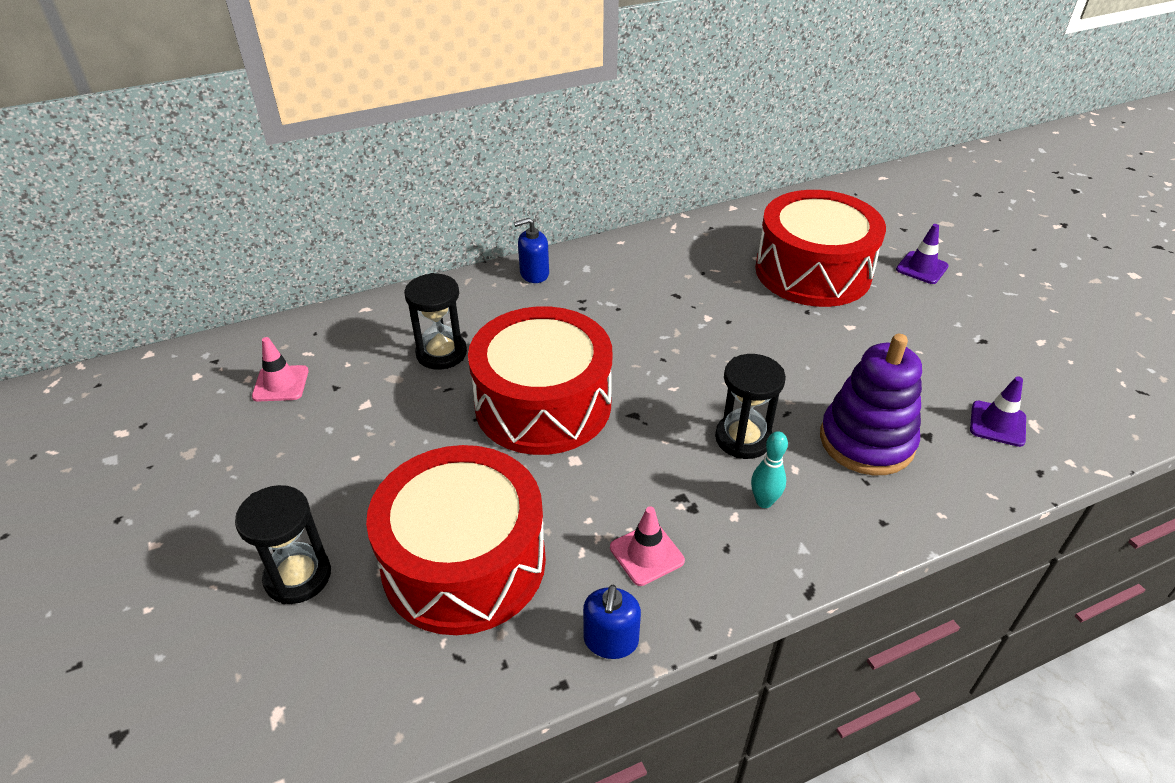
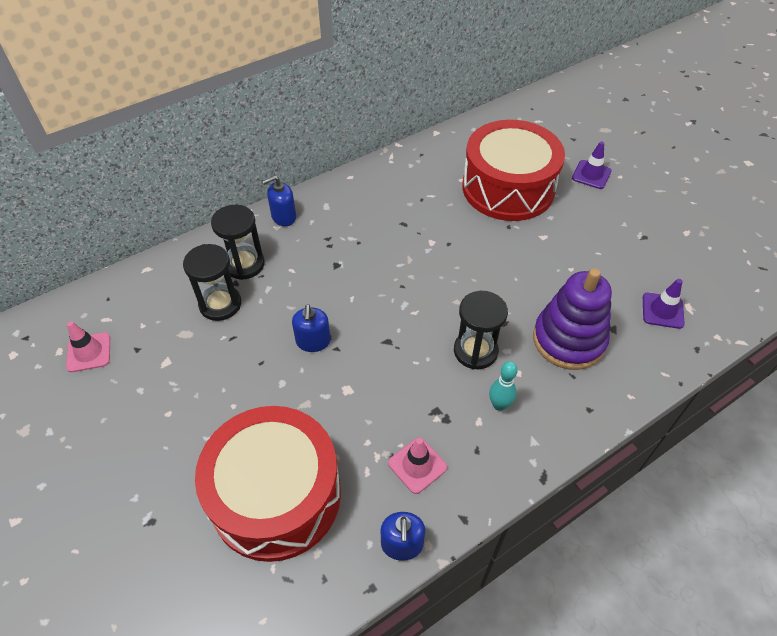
camera: 10 degrees left, 10 degrees up
black hourglass [235,485,331,604] -> black hourglass moved to [211,205,265,280]
red drum [468,306,612,455] -> blue soap dispenser [292,304,331,352]

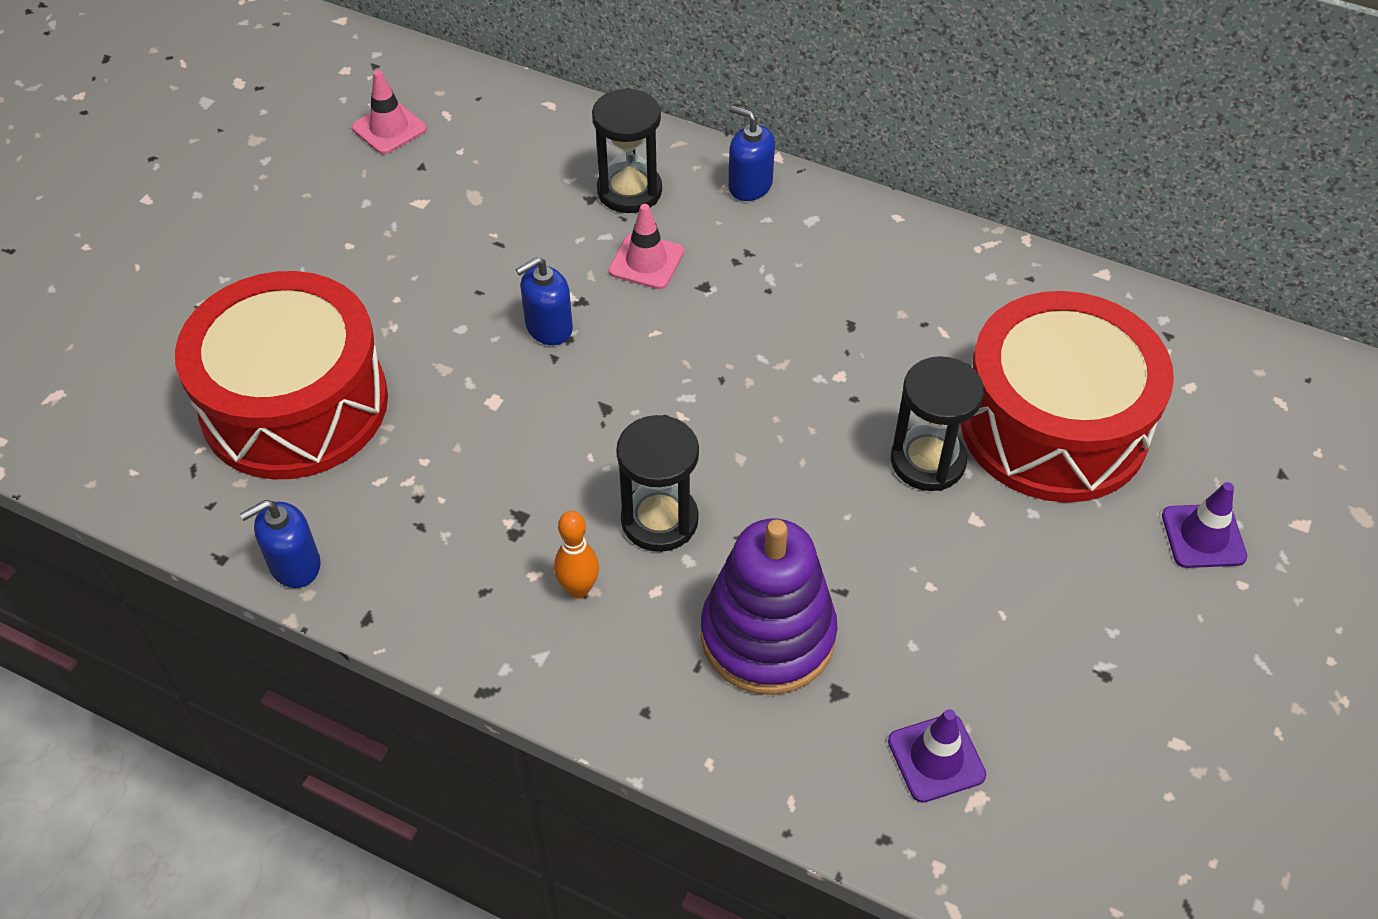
camera: 60 degrees right, 0 degrees up
black hourglass [183,244,241,321] -> black hourglass moved to [891,356,984,491]
pink traffic cone [388,437,447,494] -> pink traffic cone moved to [609,204,684,289]
turquoise bowling pin [489,361,518,411] -> orange bowling pin [554,511,599,598]

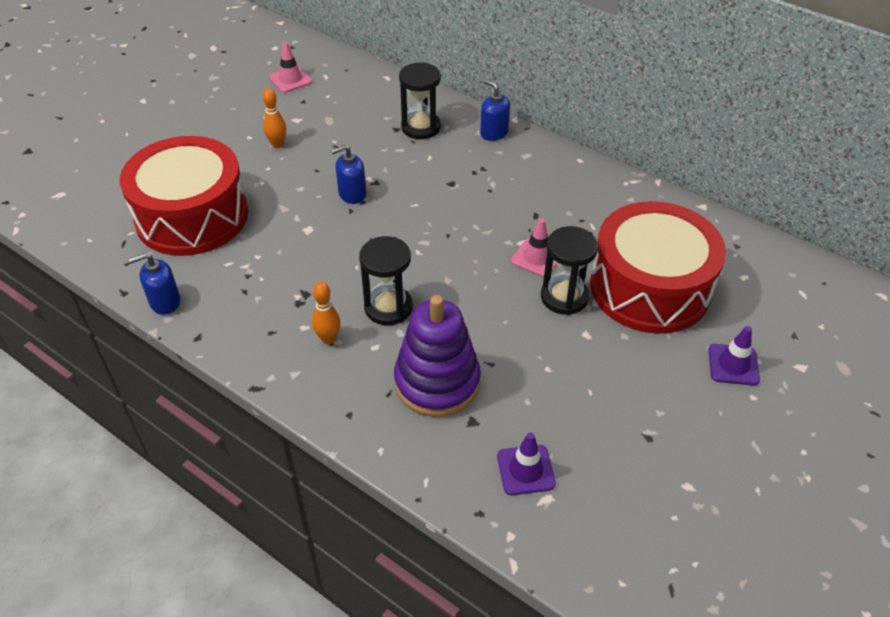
camera: 10 degrees right, 5 degrees down
pink traffic cone [609,204,684,289] -> pink traffic cone moved to [511,218,557,277]
none -> orange bowling pin [262,88,286,148]

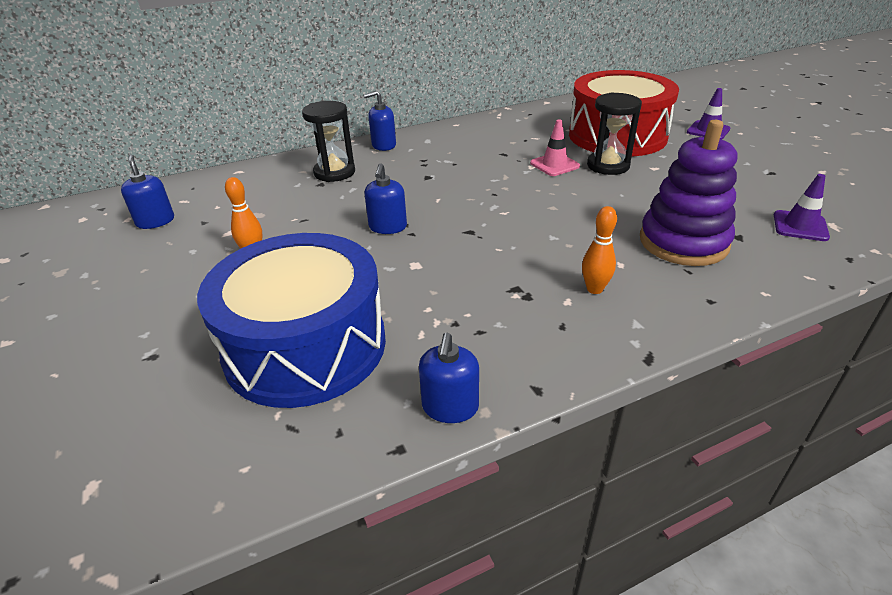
camera: 60 degrees left, 10 degrees down
red drum [120,136,248,256] -> blue drum [197,233,386,408]
pink traffic cone [269,42,312,93] -> blue soap dispenser [121,155,174,229]
black hourglass [359,236,413,325] -> none

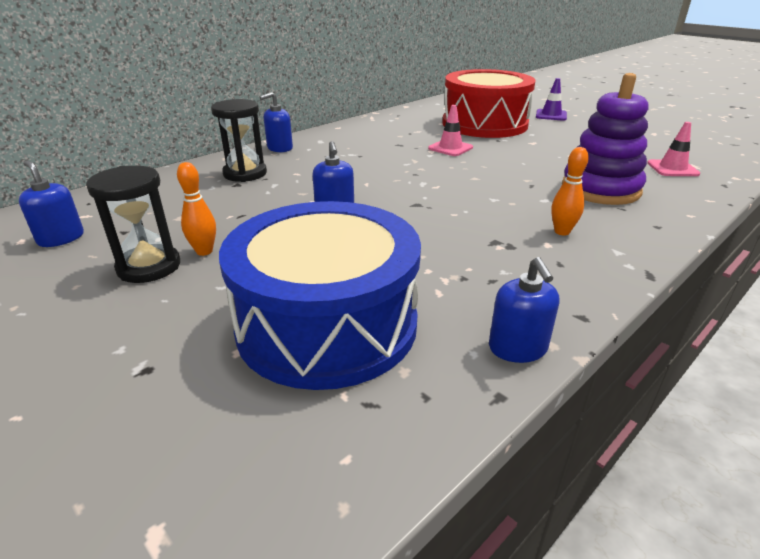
camera: 20 degrees left, 5 degrees down
black hourglass [587,92,642,175] -> black hourglass moved to [86,166,180,283]
purple traffic cone [774,174,830,241] -> pink traffic cone [647,122,700,176]

